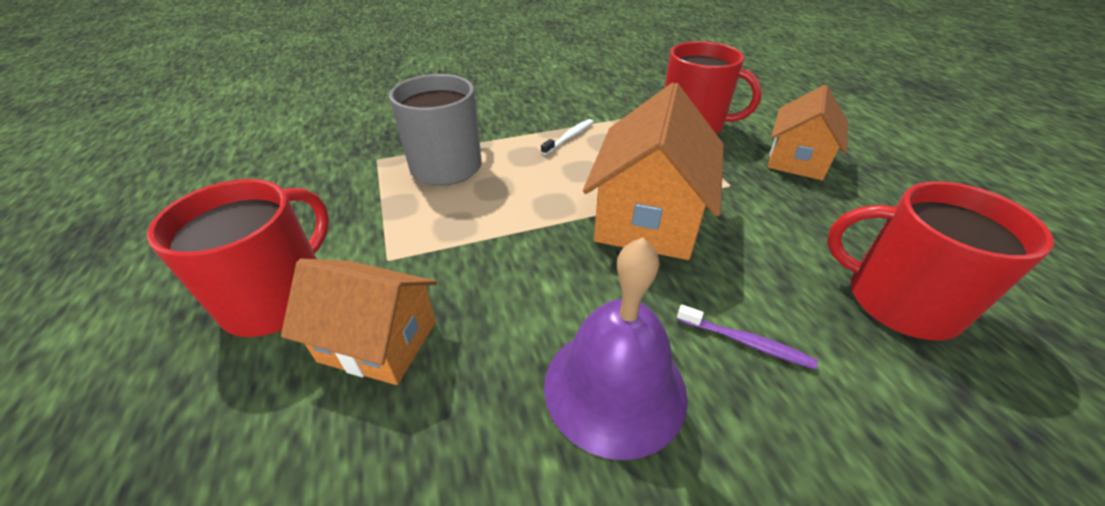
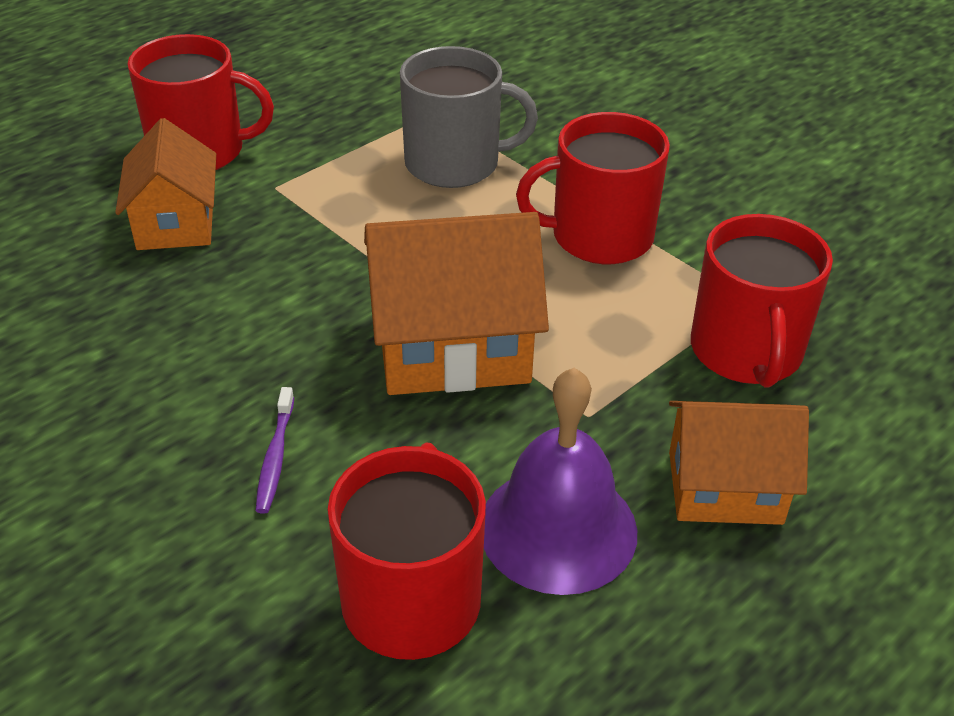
camera: 65 degrees right, 0 degrees up
white toothbrush [541,119,594,155] -> red mug [516,112,670,264]
purple bell [544,237,688,460] -> purple bell moved to [484,368,637,595]

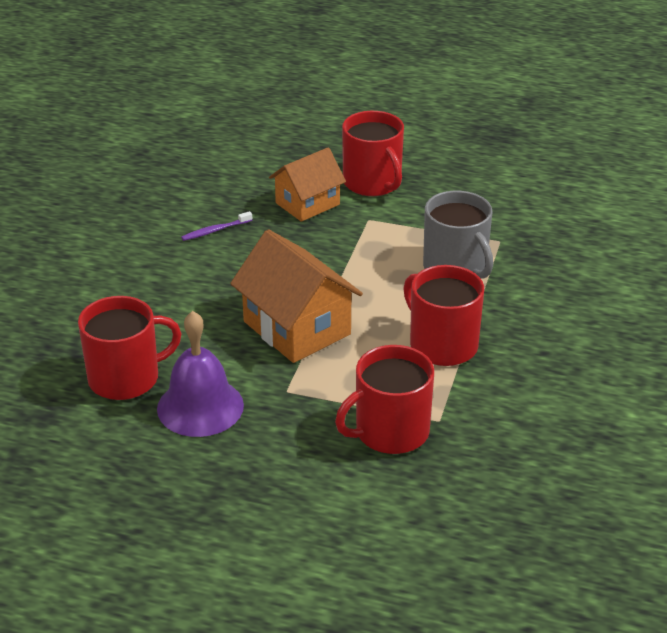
camera: 60 degrees right, 5 degrees down
purple toothbrush [256,387,294,514] -> purple toothbrush moved to [181,211,252,241]
orange house [669,401,809,525] -> none

